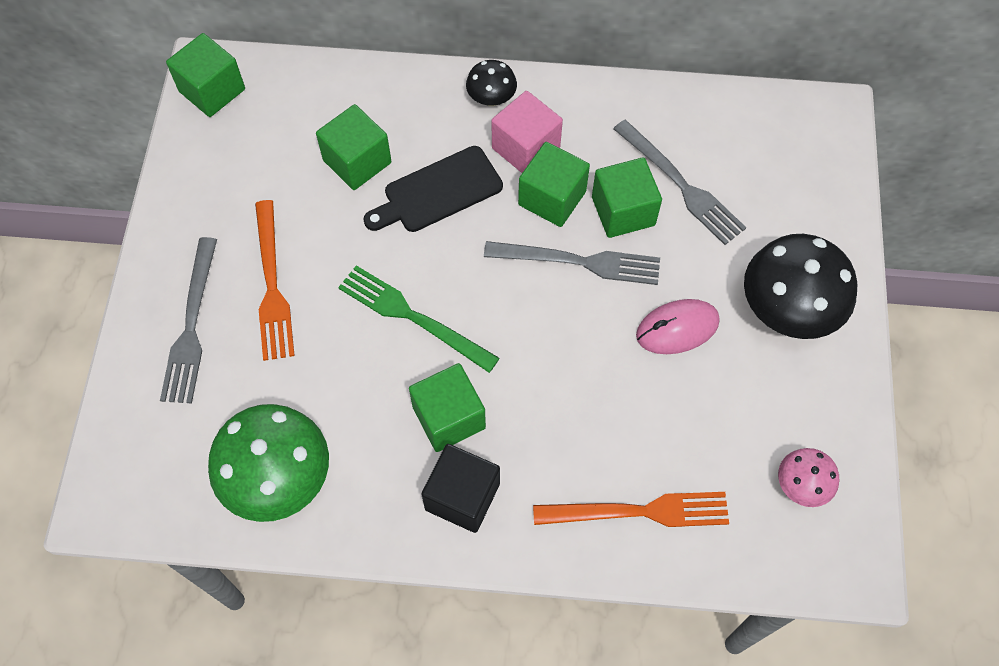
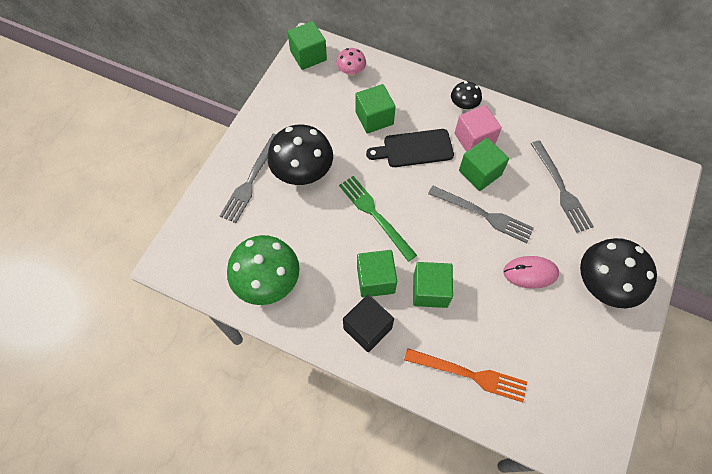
camera: 20 degrees right, 0 degrees up
orange fork [255,200,295,361] -> black mushroom [267,124,333,185]
green cube [592,157,662,238] -> green cube moved to [413,262,453,308]
pink mushroom [778,448,839,507] -> pink mushroom moved to [336,48,366,76]

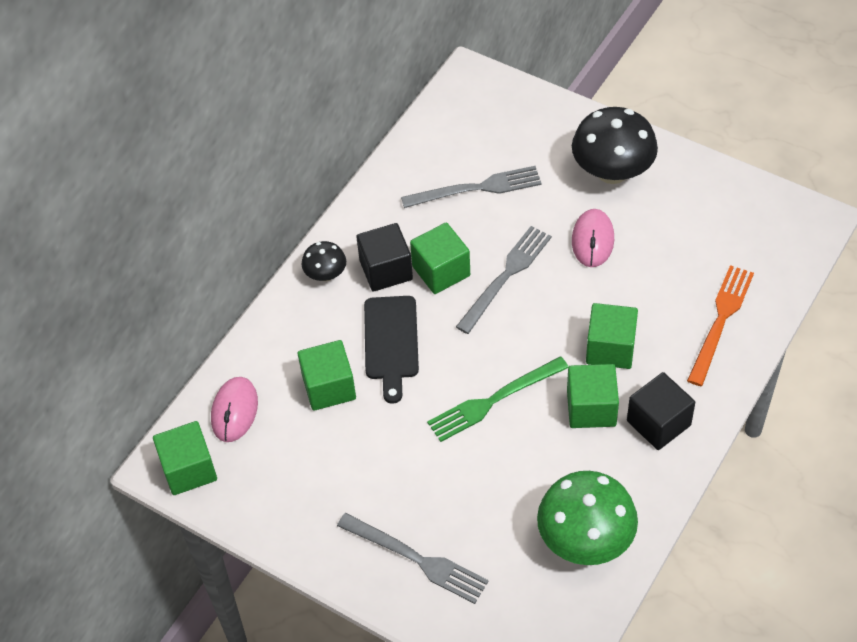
camera: 80 degrees left, 10 degrees down
black mushroom [267,124,333,185] -> none
pink mushroom [336,48,366,76] -> pink mouse [211,377,258,442]
pink cube [455,105,502,152] -> black cube [356,223,413,292]

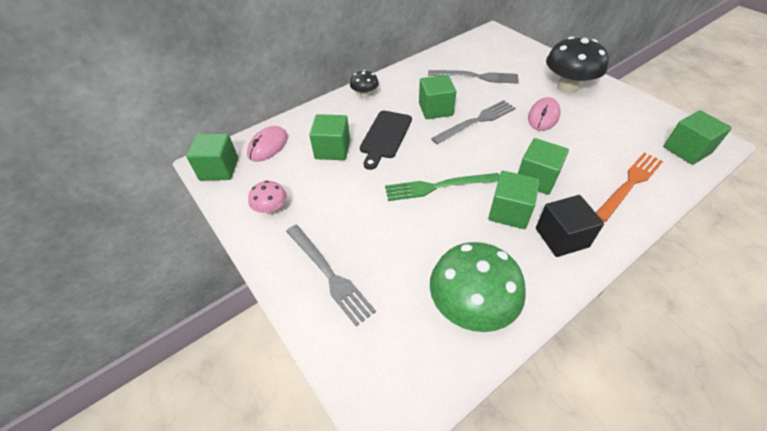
camera: 20 degrees right, 5 degrees down
black cube [356,223,413,292] -> none
none -> pink mushroom [248,181,286,215]
none -> green cube [663,110,732,165]

